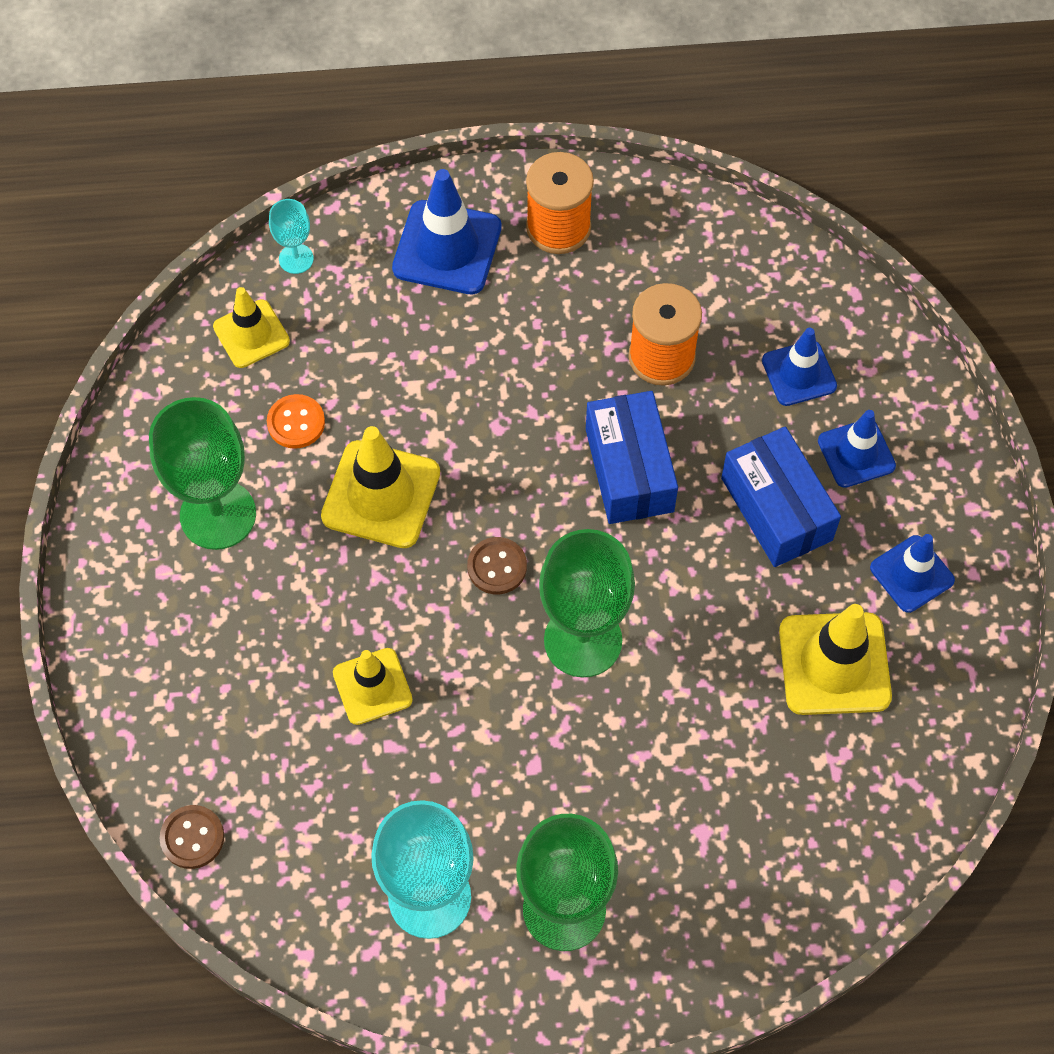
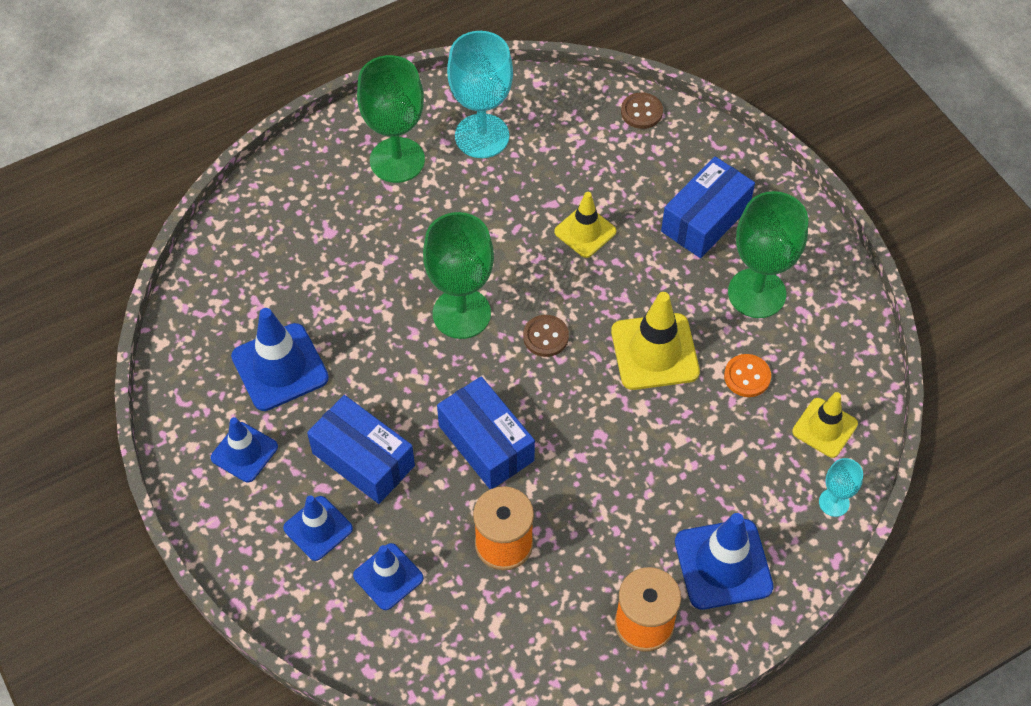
camera: 155 degrees right, 5 degrees down
yellow traffic cone [779,604,892,715] -> blue traffic cone [231,308,329,411]
none -> blue box [661,157,755,258]

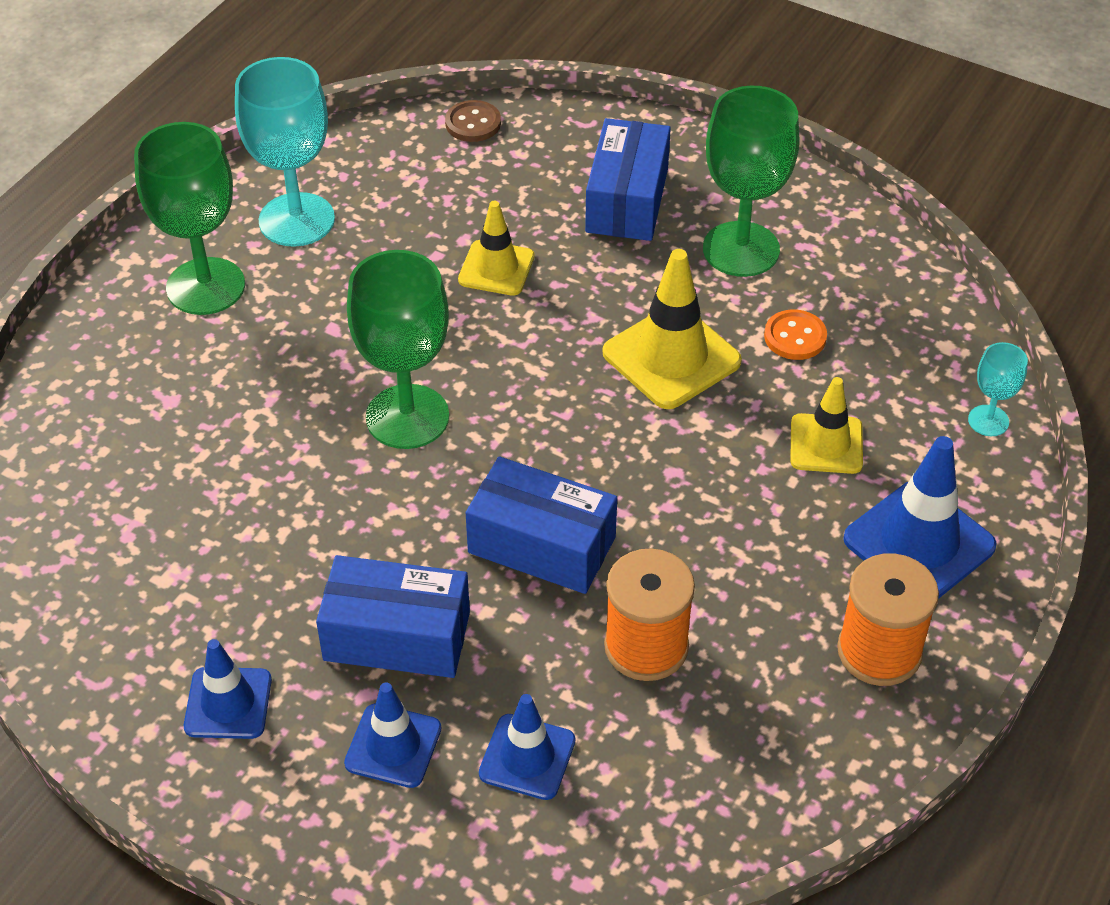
camera: 30 degrees left, 10 degrees down
blue traffic cone [231,308,329,411] -> none
brown button [523,315,569,357] -> none
yellow traffic cone [792,392,858,458] -> yellow traffic cone moved to [790,377,863,474]

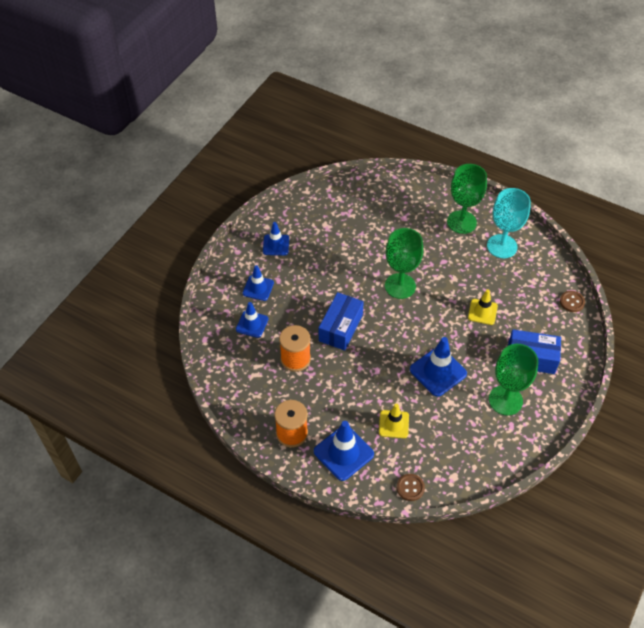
camera: 90 degrees right, 5 degrees up
blue box [316,555,470,678] -> none
yellow traffic cone [603,249,742,409] -> blue traffic cone [410,337,467,397]
orange button [764,310,827,360] -> none
turquoise goblet [968,342,1028,436] -> brown button [397,474,425,501]

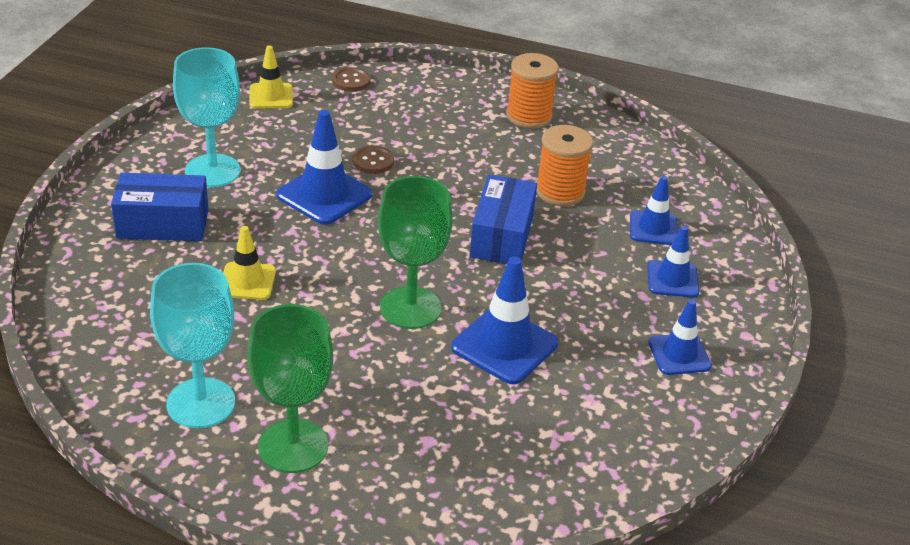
camera: 165 degrees right, 15 degrees down
blue traffic cone [314,421,374,481] -> blue traffic cone moved to [451,256,558,384]
yellow traffic cone [379,404,409,438] -> yellow traffic cone moved to [250,45,293,108]
green goblet [489,344,538,415] -> turquoise goblet [173,47,240,188]
brown button [560,291,585,312] -> brown button moved to [353,146,394,174]

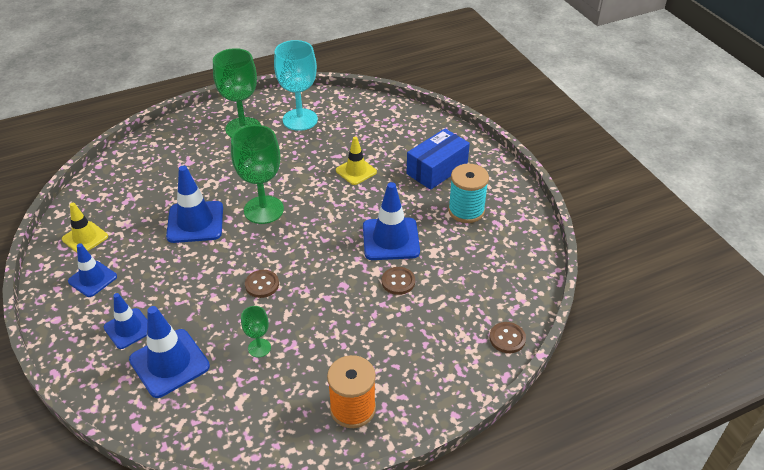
camera: 140 degrees right, 5 degrees up
turquoise goblet [173,47,240,188] -> turquoise spool [448,164,489,223]
yellow traffic cone [250,45,293,108] -> yellow traffic cone moved to [62,203,108,253]
blue box [469,175,537,264] -> brown button [245,270,279,298]
orange spool [536,125,593,206] -> green goblet [241,306,271,357]
blue traffic cone [630,176,678,245] -> blue traffic cone [129,306,210,398], size x1.57

